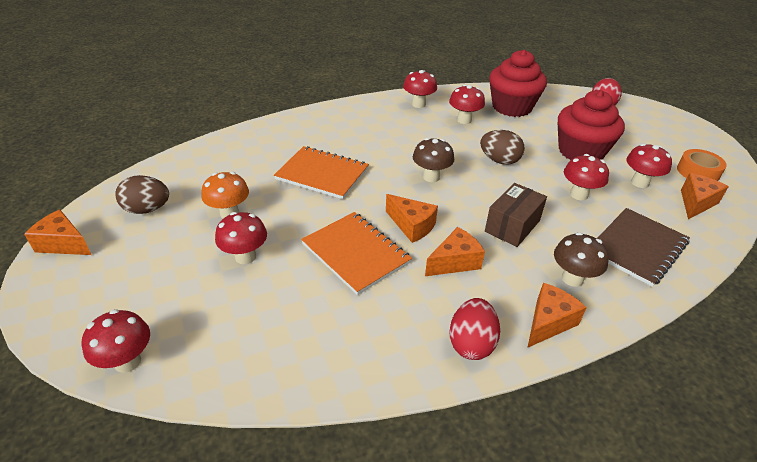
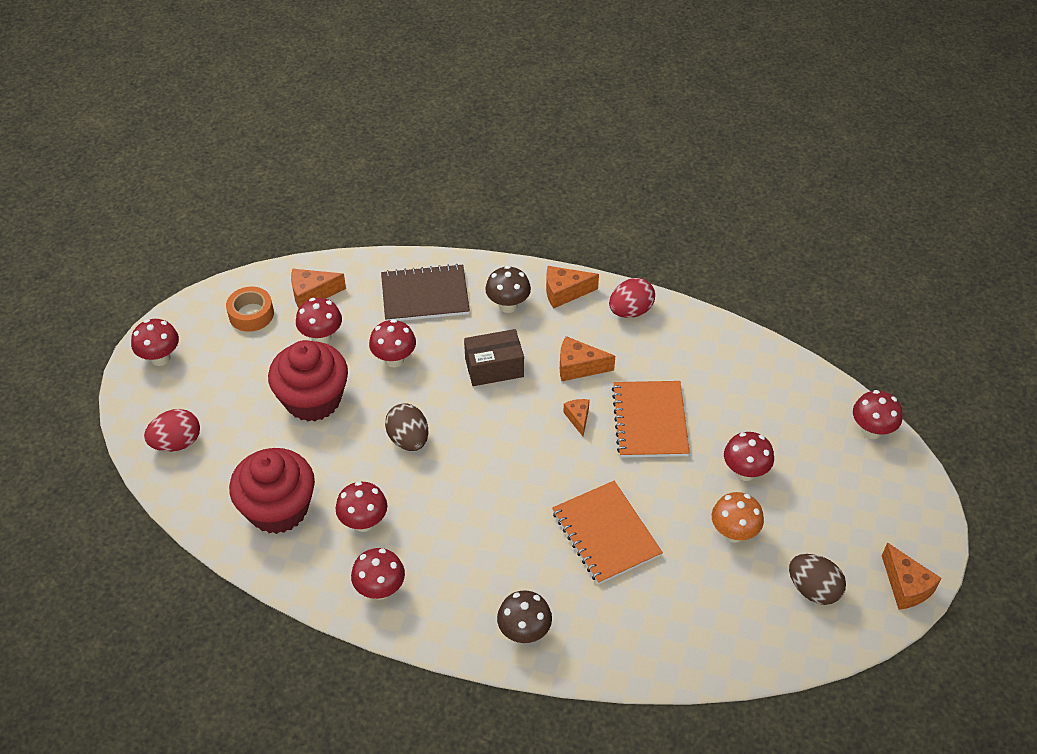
camera: 140 degrees left, 10 degrees up
orange cheese [386,194,438,243] -> orange cheese [563,399,590,436], size x0.64
brown mushroom [413,138,454,182] -> brown mushroom moved to [497,590,552,643]
none -> red mushroom [131,319,179,366]

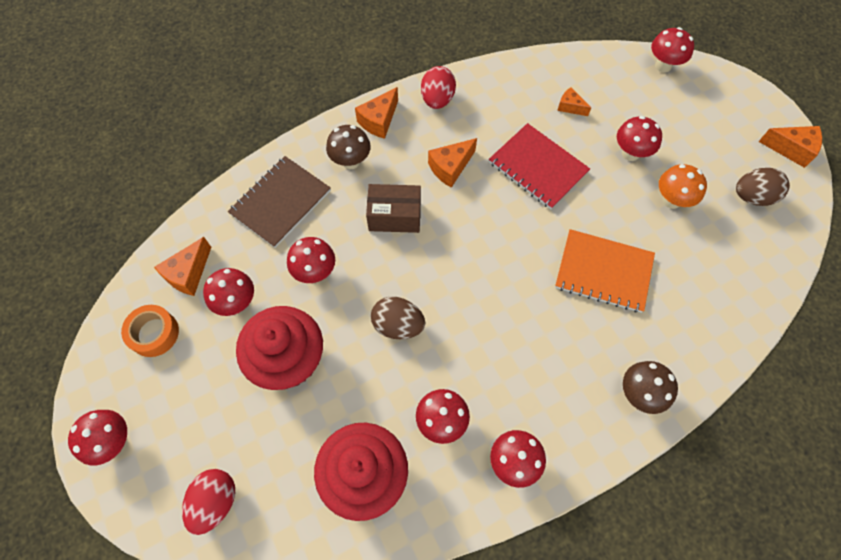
camera: 45 degrees left, 15 degrees up
brown box [464,329,524,386] -> brown box turned 60 degrees clockwise [366,184,421,233]
orange cheese [563,399,590,436] -> orange cheese moved to [557,87,591,116]
orange notebook [612,381,690,458] -> red notebook [489,123,590,209]

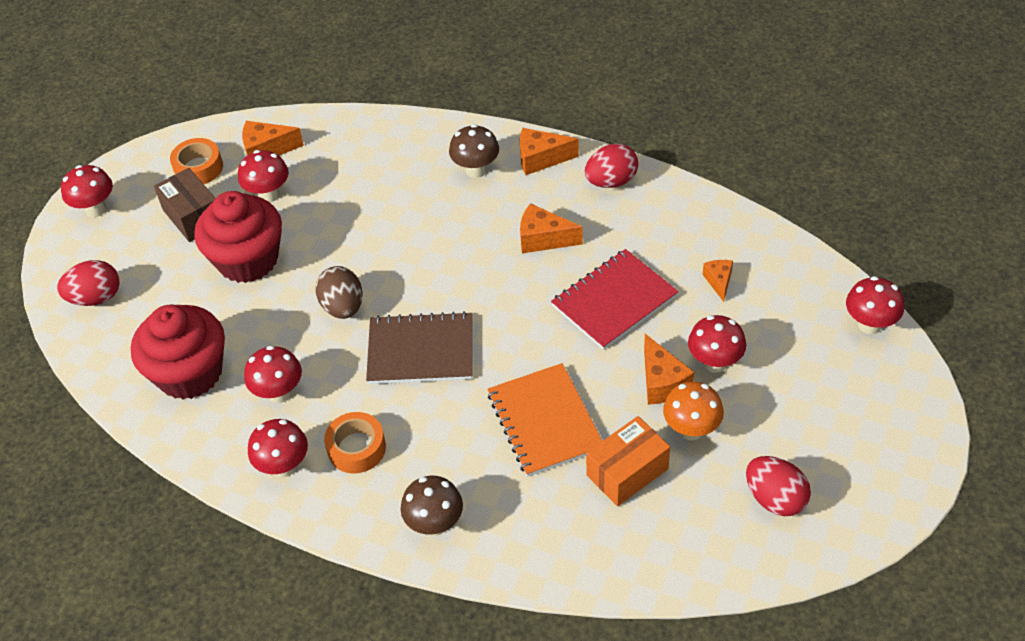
camera: 55 degrees right, 15 degrees down
brown notebook [228,156,331,248] -> brown notebook moved to [366,311,472,384]
red mushroom [287,237,335,283] -> none
brown box [366,184,421,233] -> brown box moved to [154,168,216,242]
red notebook [489,123,590,209] -> red notebook turned 45 degrees clockwise [551,249,679,350]
brown egg [736,168,790,206] -> red egg [746,456,811,516]
orange cheese [758,126,822,168] -> orange cheese moved to [644,334,694,405]
none -> orange tape [324,412,386,474]
none -> orange box [586,416,670,506]

